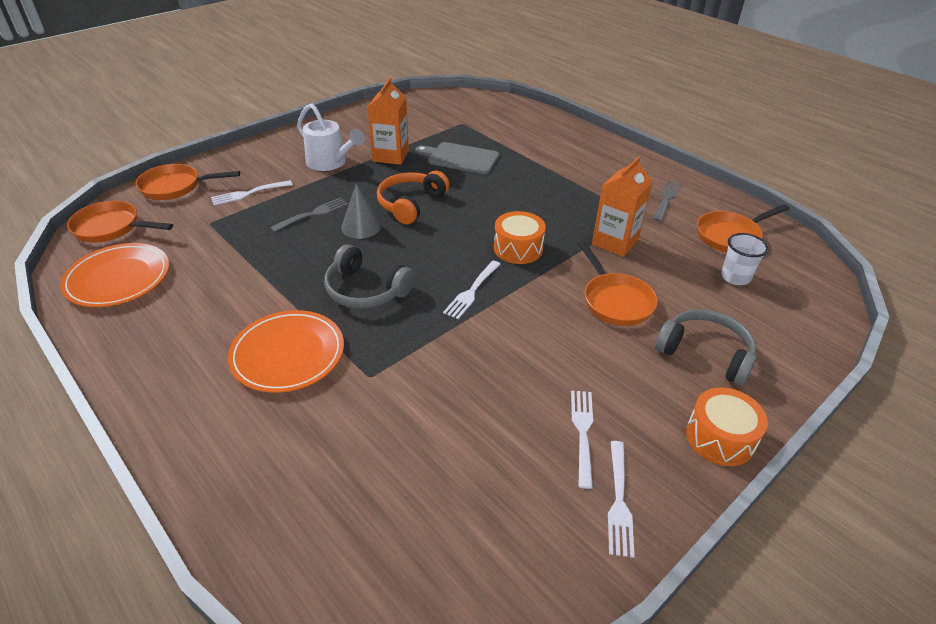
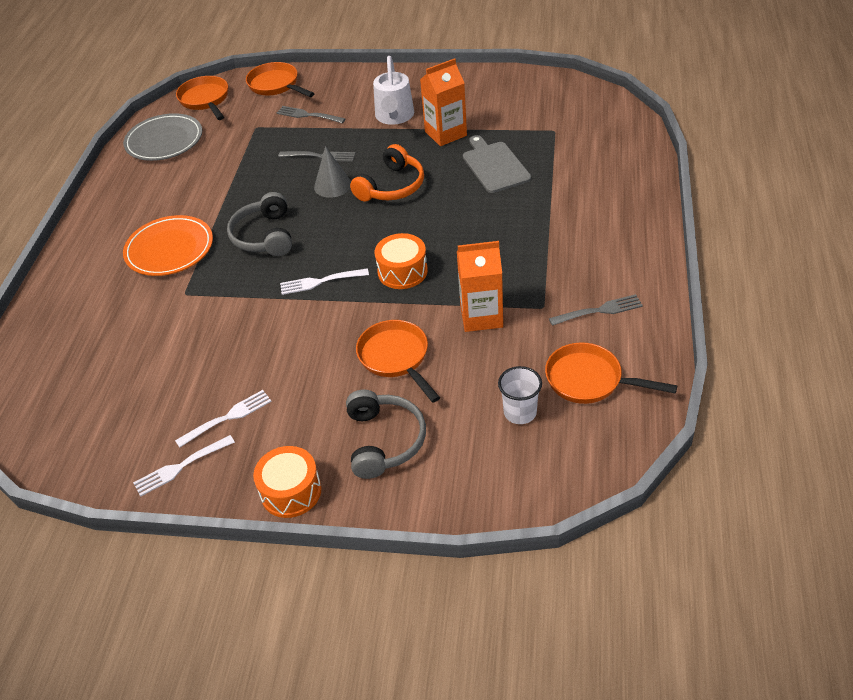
camera: 55 degrees right, 5 degrees up
orange plate [60,243,169,307] -> grey plate [123,113,202,161]
white fork [211,180,293,205] -> grey fork [277,106,345,123]
orange headphones [377,171,449,224] -> orange headphones turned 135 degrees clockwise [350,144,424,201]
orange pan [578,241,658,326] -> orange pan turned 120 degrees clockwise [356,320,440,403]

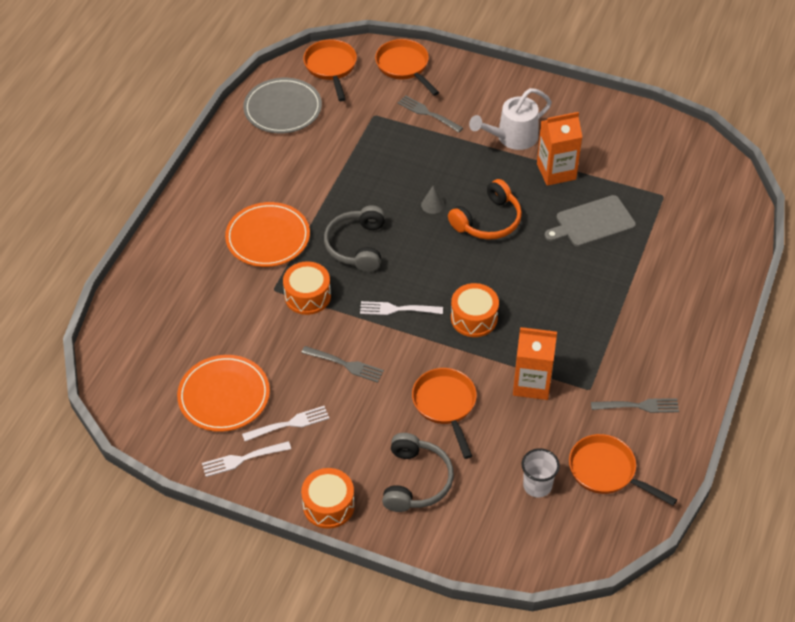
camera: 10 degrees right, 5 degrees up
grey fork [278,151,355,162] -> grey fork moved to [301,346,384,383]
grey cone [314,146,351,198] -> grey cone [421,186,444,214], size x0.63
white watering can [373,56,414,125] -> white watering can turned 45 degrees clockwise [469,88,552,150]
grey cutting board [463,135,531,193] -> grey cutting board turned 105 degrees counterclockwise [545,195,636,247]
none -> orange plate [177,355,270,432]
none -> orange drum [283,261,331,315]

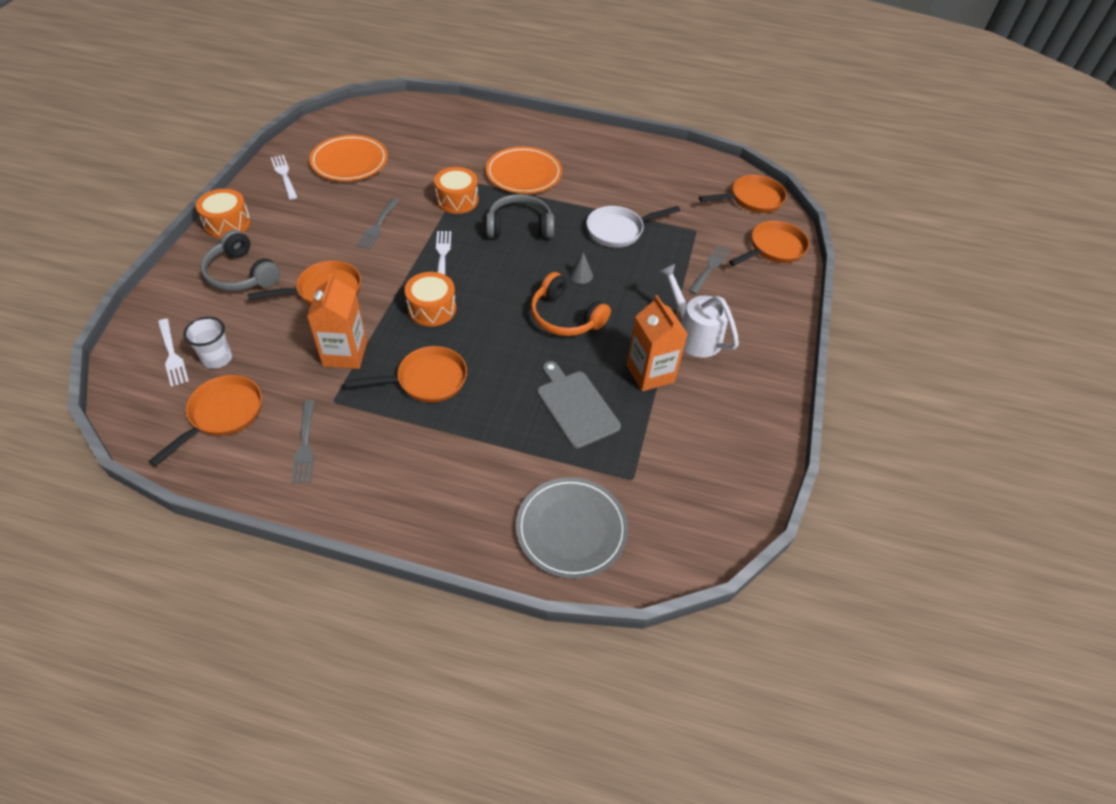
camera: 80 degrees right, 0 degrees up
white fork [242,406,330,441] -> white fork moved to [158,319,189,387]
grey plate [243,78,322,133] -> grey plate moved to [516,477,628,579]
grey headphones [382,433,454,512] -> grey headphones turned 45 degrees clockwise [200,230,280,291]
none -> orange pan [345,346,467,403]
none -> white pan [586,206,680,248]

